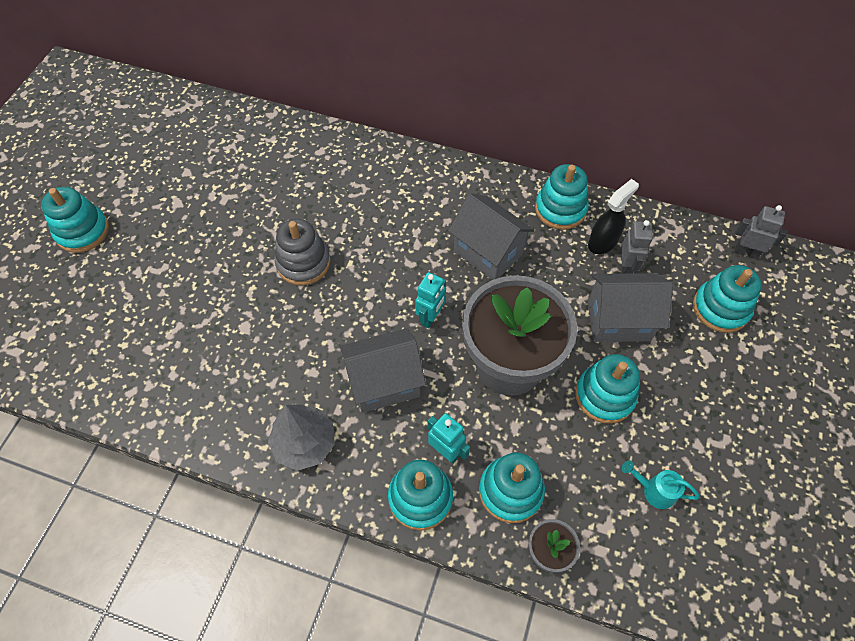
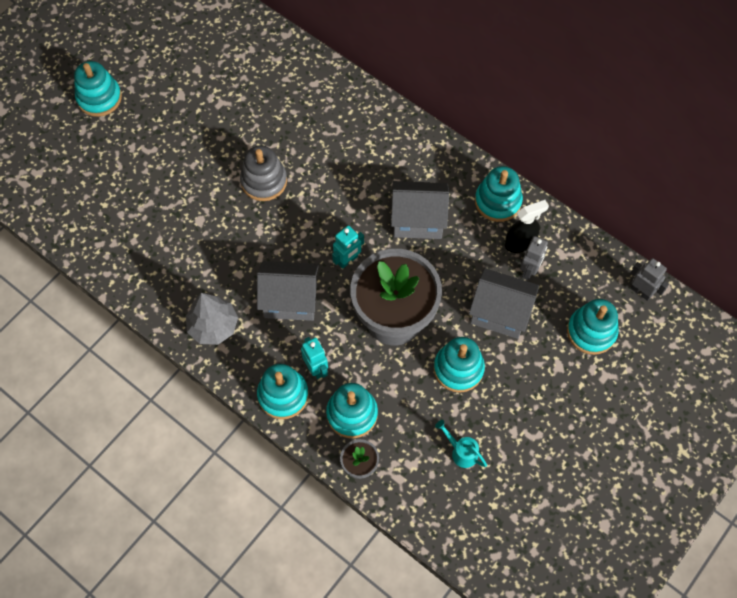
camera: 20 degrees right, 5 degrees up
grey house [448,194,535,280] -> grey house turned 60 degrees counterclockwise [391,181,449,239]

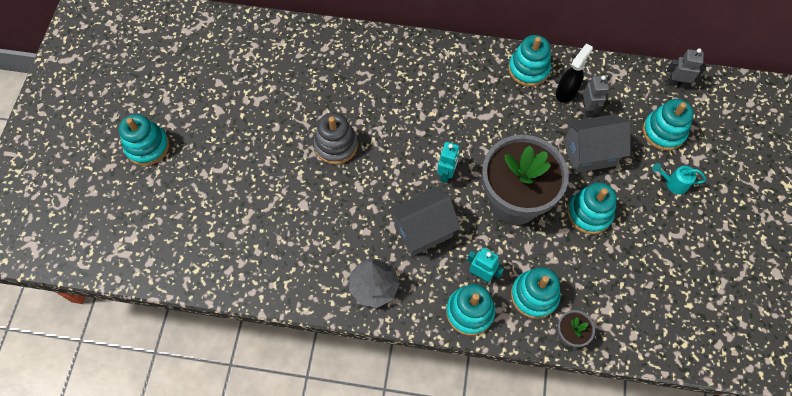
camera: 30 degrees left, 0 degrees up
grey house [391,181,449,239] -> none
turquoise watering can [435,420,487,468] -> turquoise watering can moved to [652,163,706,194]

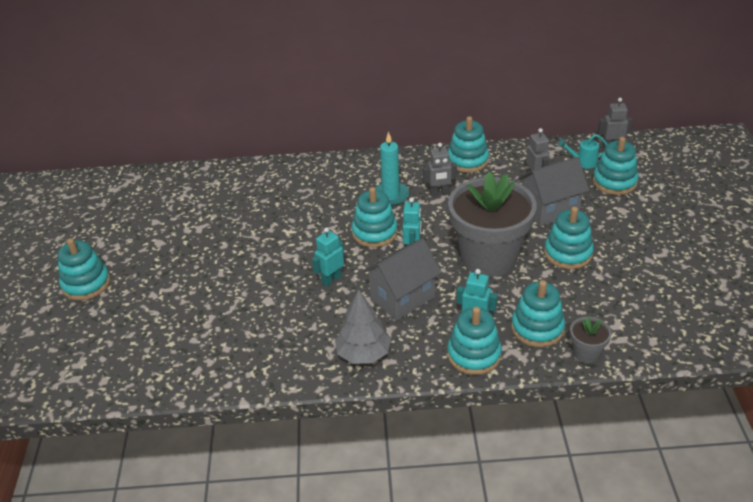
camera: 10 degrees left, 25 degrees down
grey stacking toy [313,113,358,165] -> none
black spray bottle [556,43,593,103] -> none
turquoise watering can [652,163,706,194] -> turquoise watering can moved to [558,134,607,169]
none -> turquoise robot [312,227,344,286]
none -> turquoise stacking toy [352,187,398,247]
none -> turquoise candle [375,132,409,206]
none -> grey robot [423,143,457,197]

